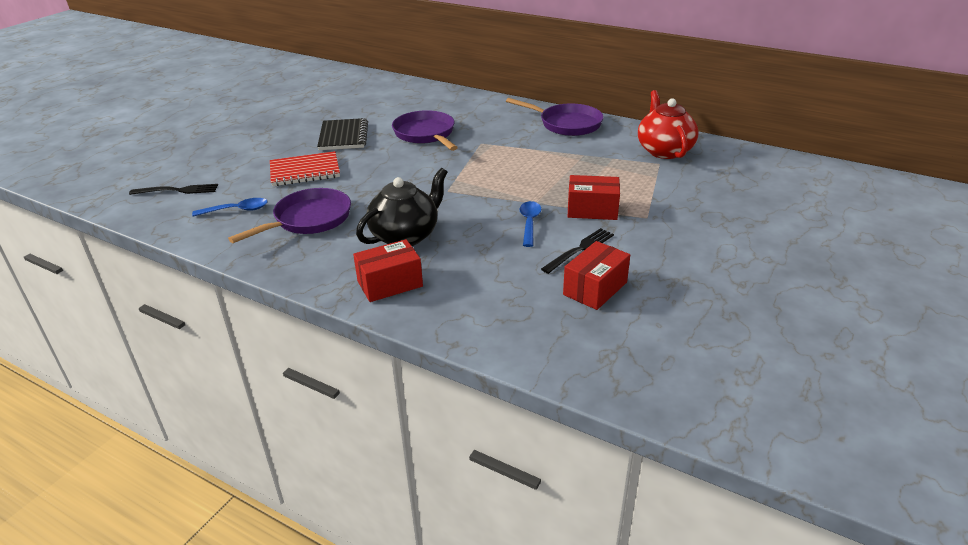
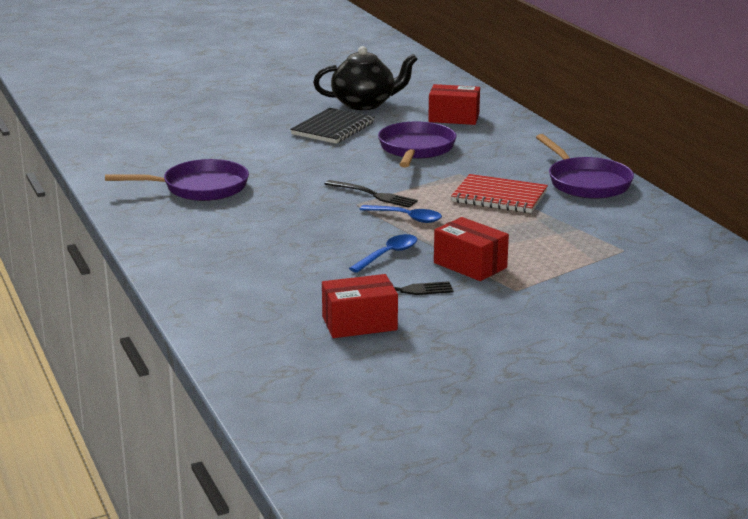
camera: 35 degrees right, 10 degrees down
black fork [129,184,218,195] -> black fork moved to [325,180,418,207]
blue spoon [192,198,268,216] -> blue spoon moved to [360,205,442,223]
red notebook [270,151,340,186] -> red notebook moved to [451,174,548,213]
red box [353,239,423,302] -> red box moved to [428,84,480,125]
black teapot [356,168,448,246] -> black teapot moved to [313,46,418,110]
red teapot [638,90,699,159] -> none

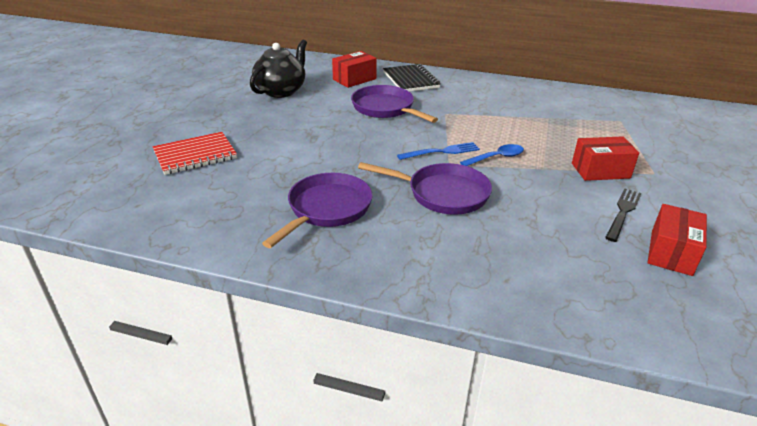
camera: 50 degrees left, 10 degrees up
black notebook [290,108,375,144] -> black notebook moved to [383,64,440,92]
black fork [325,180,418,207] -> blue fork [397,142,480,160]
blue spoon [349,234,417,273] -> none
red notebook [451,174,548,213] -> red notebook moved to [153,132,237,175]
purple pan [536,134,634,199] -> purple pan moved to [358,162,492,215]

